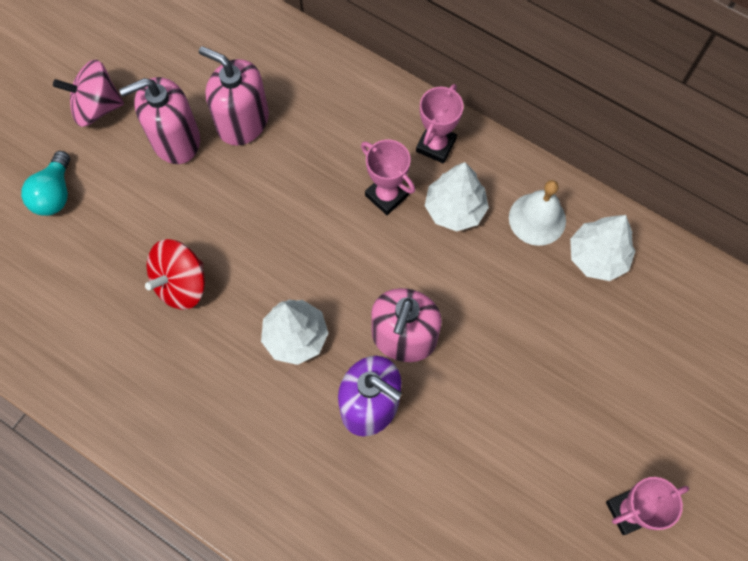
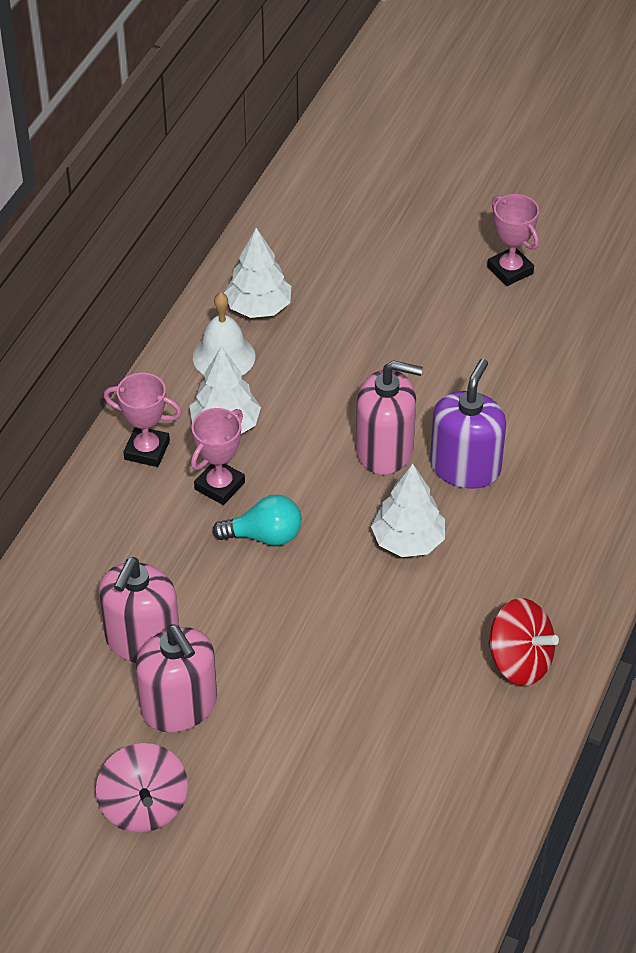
camera: 100 degrees left, 20 degrees down
turquoise light bulb [21,151,70,216] -> turquoise light bulb moved to [212,495,302,546]
red spinning top [145,239,205,310] -> red spinning top moved to [488,598,559,686]

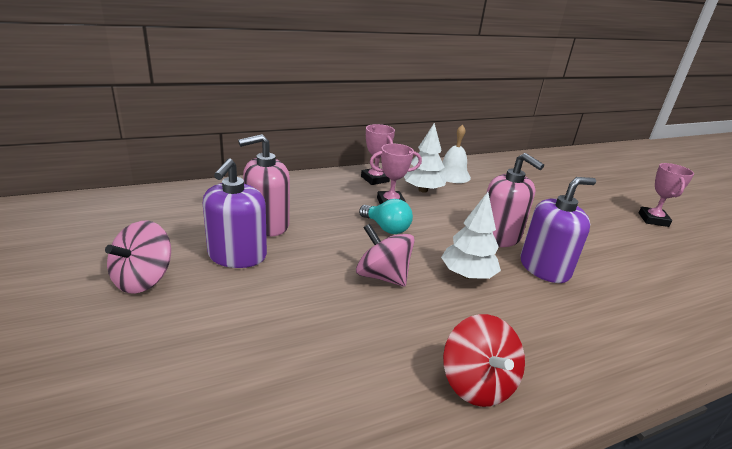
camera: 40 degrees right, 20 degrees down
pink soap dispenser [136,624,217,732] -> purple soap dispenser [203,158,267,268]
white tree [224,228,291,318] -> none
none -> pink spinning top [356,224,415,287]

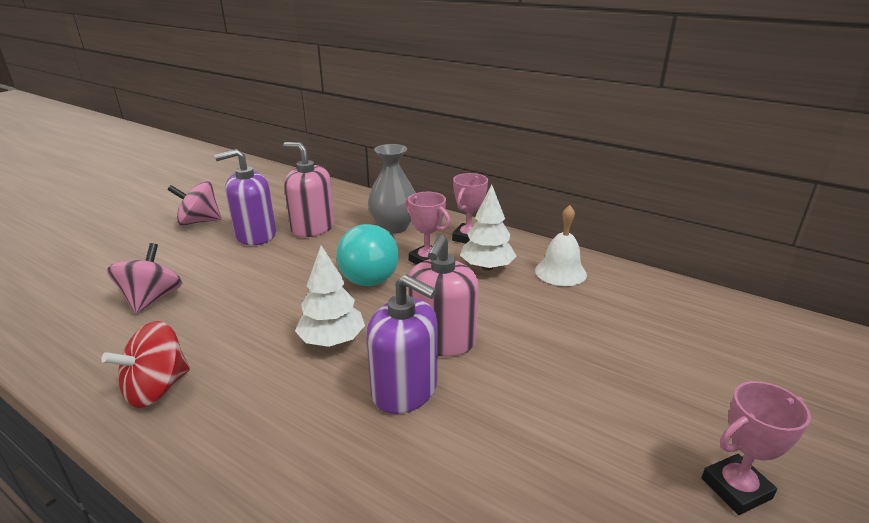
camera: 60 degrees right, 0 degrees up
pink spinning top [356,224,415,287] -> pink spinning top moved to [107,243,183,314]
turquoise light bulb [359,199,413,234] -> turquoise light bulb [336,224,399,286], size x1.55
none -> grey vase [368,144,416,234]

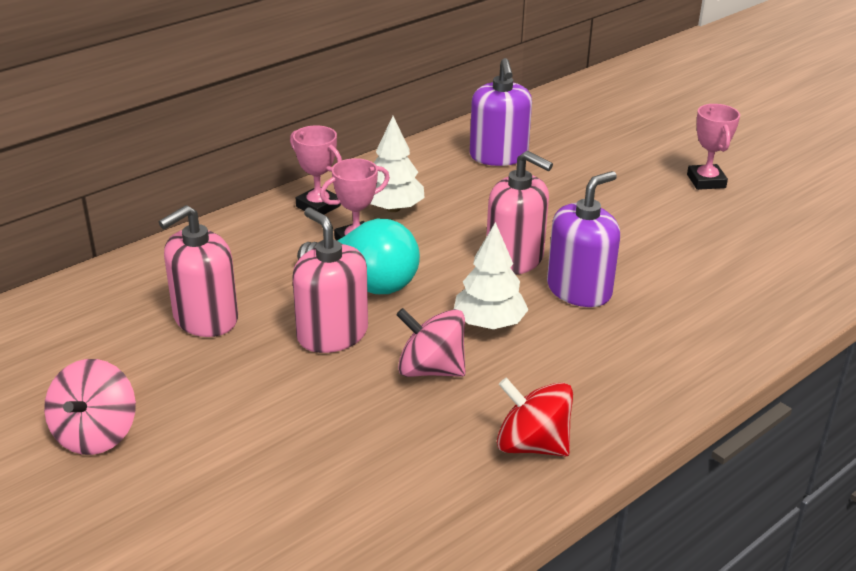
camera: 75 degrees left, 5 degrees up
red spinning top [101,321,190,408] -> red spinning top turned 150 degrees clockwise [497,378,573,456]
pink spinning top [107,243,183,314] -> pink spinning top moved to [396,308,466,377]
purple soap dispenser [214,149,276,245] -> purple soap dispenser moved to [470,58,532,166]
grey vase [368,144,416,234] -> none
white bell [535,205,587,286] -> none
none -> pink soap dispenser [292,207,368,353]

